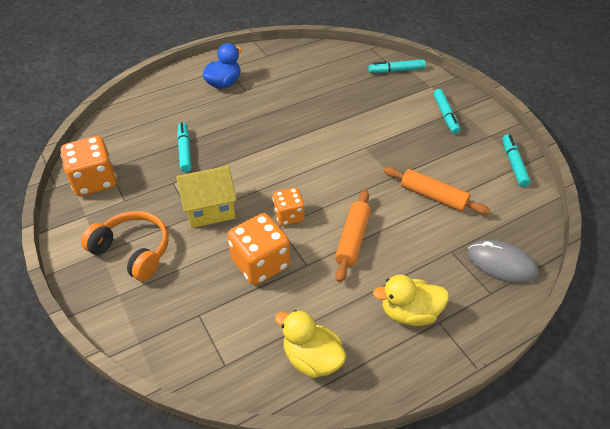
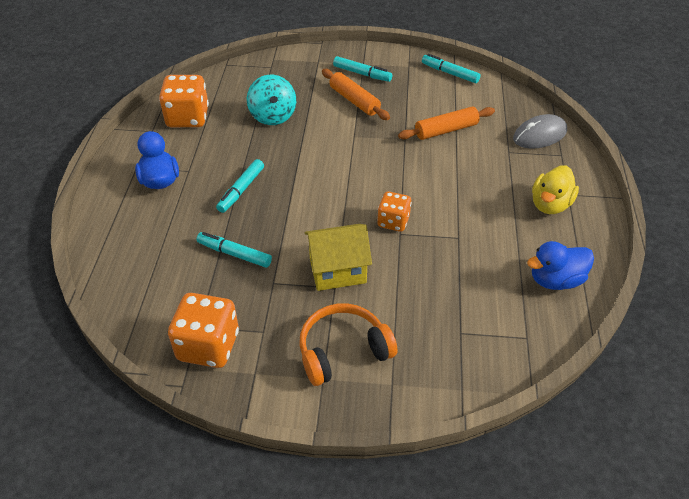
camera: 55 degrees left, 0 degrees up
yellow house [176,166,237,228] -> yellow house turned 60 degrees clockwise [304,224,372,291]
orange dice [227,213,290,285] -> orange dice moved to [159,75,209,127]
yellow duck [275,310,346,378] -> blue duck [527,241,594,290]
orange rolling pin [335,190,371,282] -> orange rolling pin moved to [322,69,390,120]
turquoise marker [368,59,426,73] -> turquoise marker moved to [216,159,264,213]
none -> turquoise spinning top [247,75,296,125]

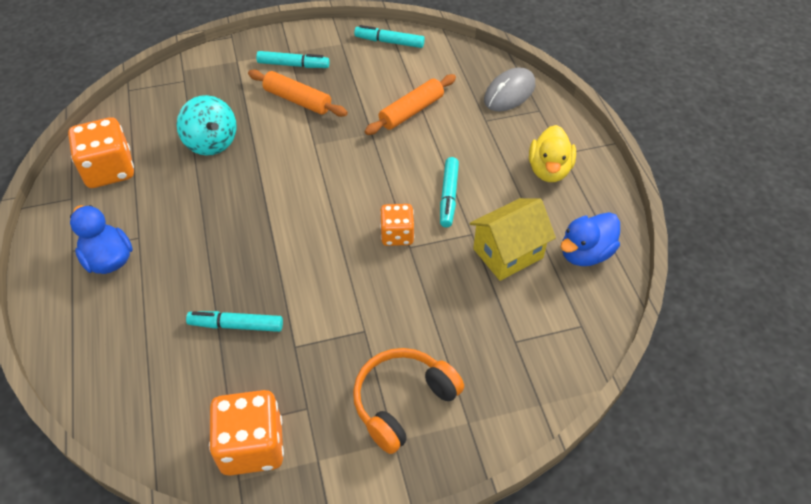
camera: 20 degrees left, 5 degrees up
turquoise marker [216,159,264,213] -> turquoise marker moved to [440,157,459,227]
yellow house [304,224,372,291] -> yellow house moved to [470,198,556,281]

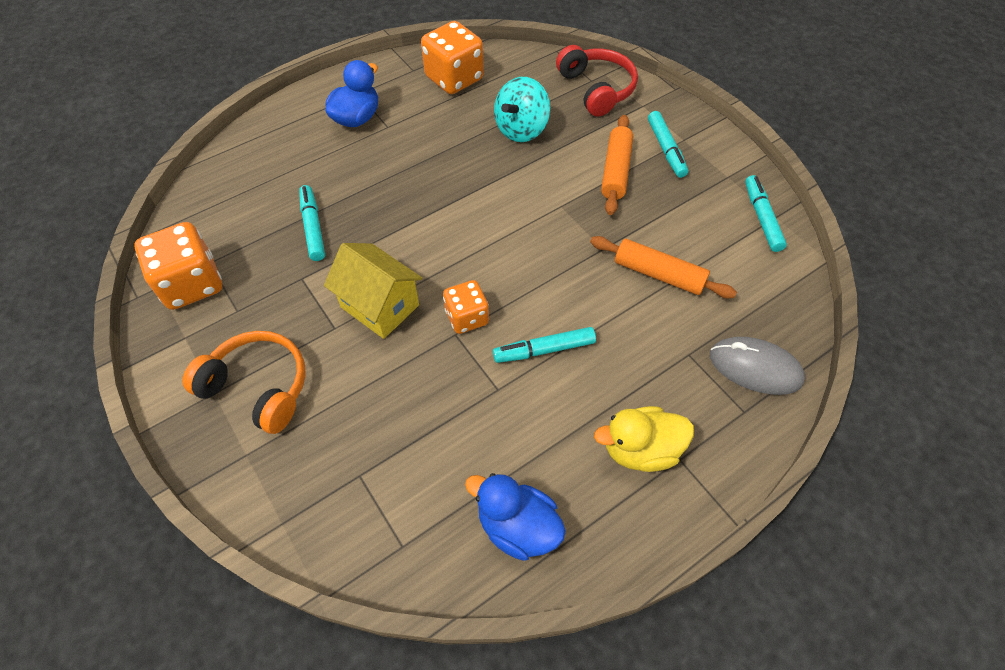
camera: 70 degrees right, 5 degrees up
yellow house [470,198,556,281] -> yellow house moved to [324,243,423,339]
none -> red headphones [556,45,638,117]

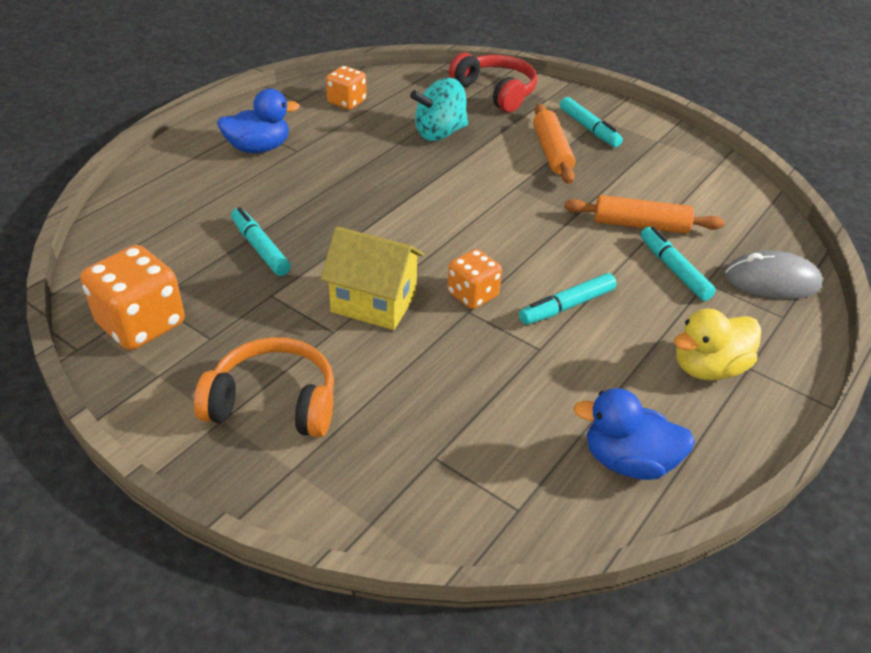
camera: 20 degrees left, 15 degrees down
blue duck [325,60,378,127] -> blue duck turned 60 degrees clockwise [217,89,300,153]
orange dice [421,21,484,94] -> orange dice [326,66,366,110], size x0.62
turquoise spinning top [494,77,550,142] -> turquoise spinning top turned 45 degrees clockwise [410,78,468,141]
turquoise marker [745,175,787,252] -> turquoise marker moved to [640,227,716,301]

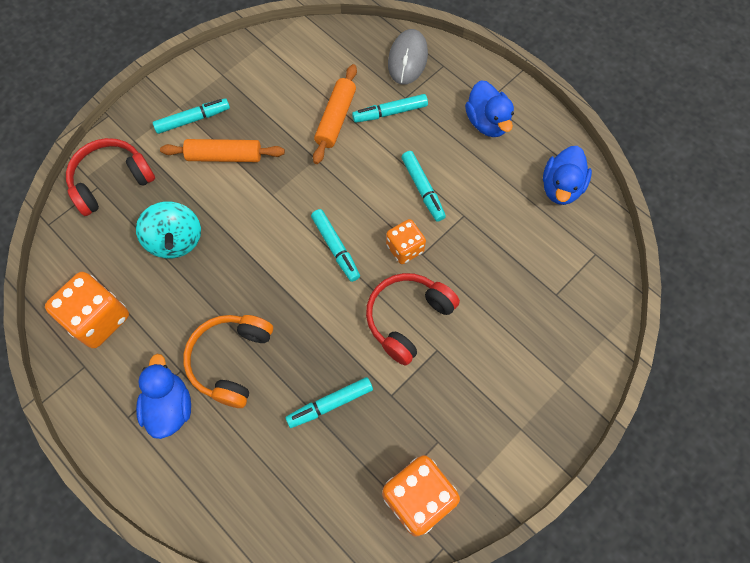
camera: 80 degrees left, 25 degrees up
orange headphones [194,337,334,438] -> orange headphones moved to [183,315,273,408]
yellow house [320,226,424,330] -> red headphones [366,273,460,366]
orange dice [326,66,366,110] -> orange dice [45,272,129,348], size x1.62
yellow duck [674,309,761,381] -> blue duck [465,80,514,137]
none -> turquoise marker [311,209,360,282]

